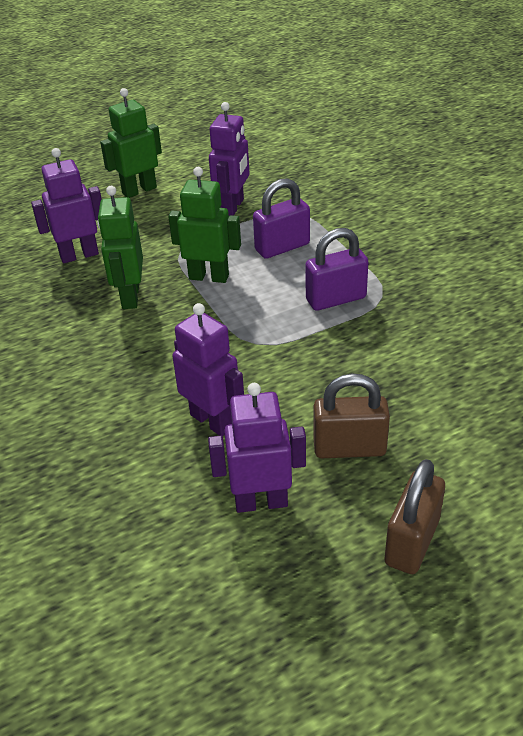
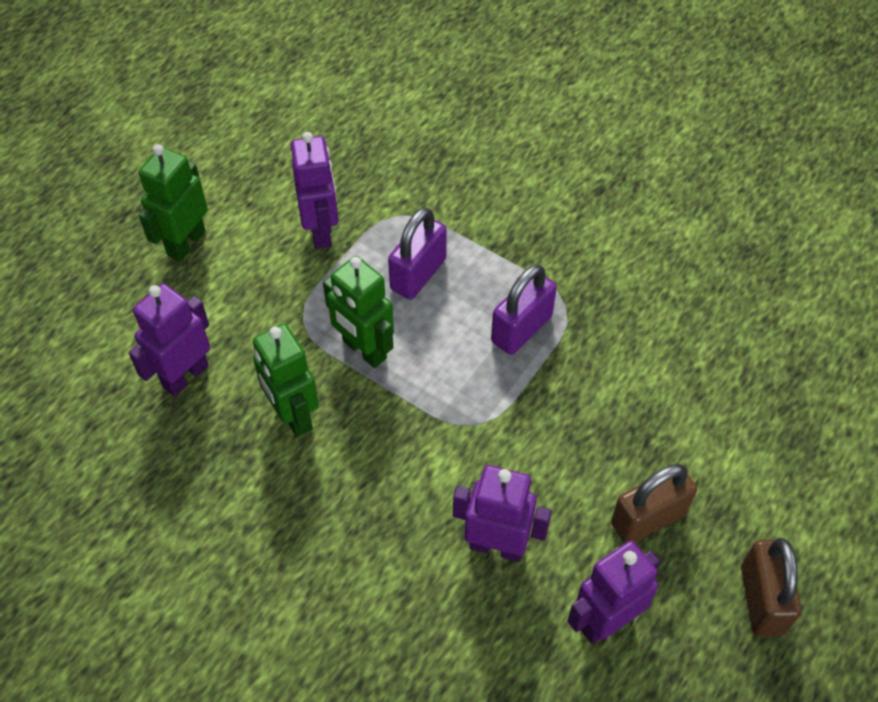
camera: 30 degrees left, 15 degrees up
green robot [168,167,241,283] -> green robot turned 120 degrees counterclockwise [323,256,394,368]

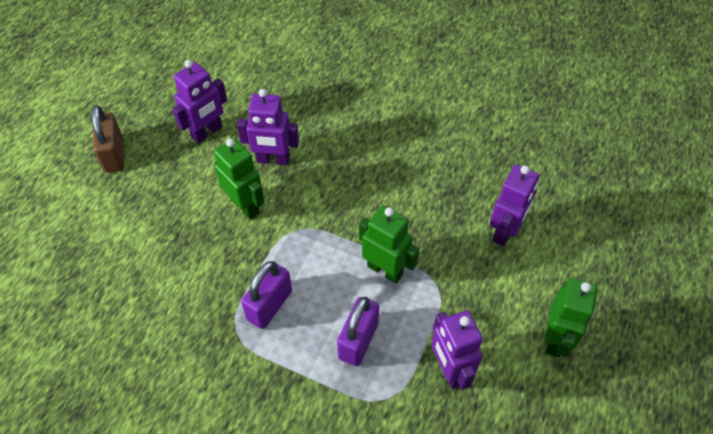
camera: 170 degrees right, 0 degrees up
green robot [253,324,319,437] -> green robot moved to [214,138,265,220]
brown padlock [611,464,697,543] -> none

